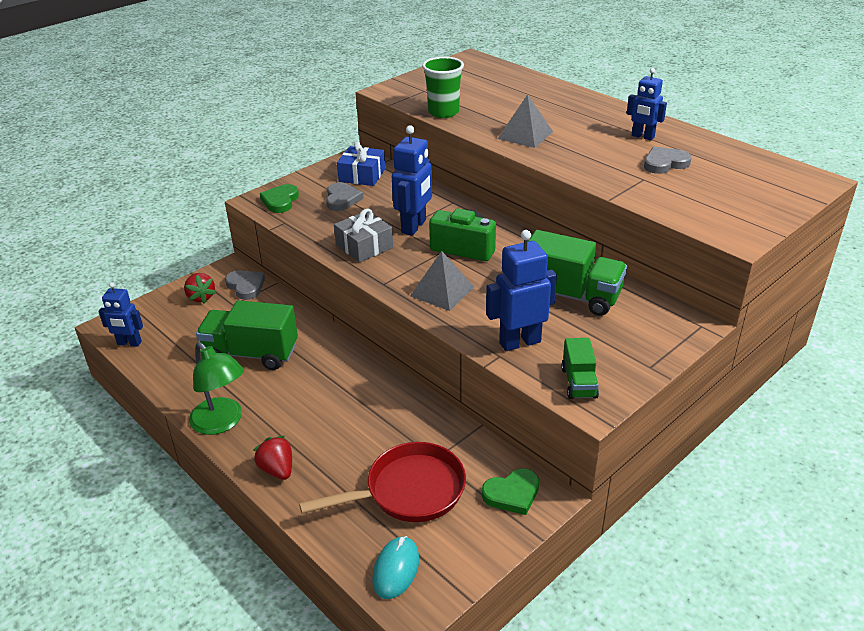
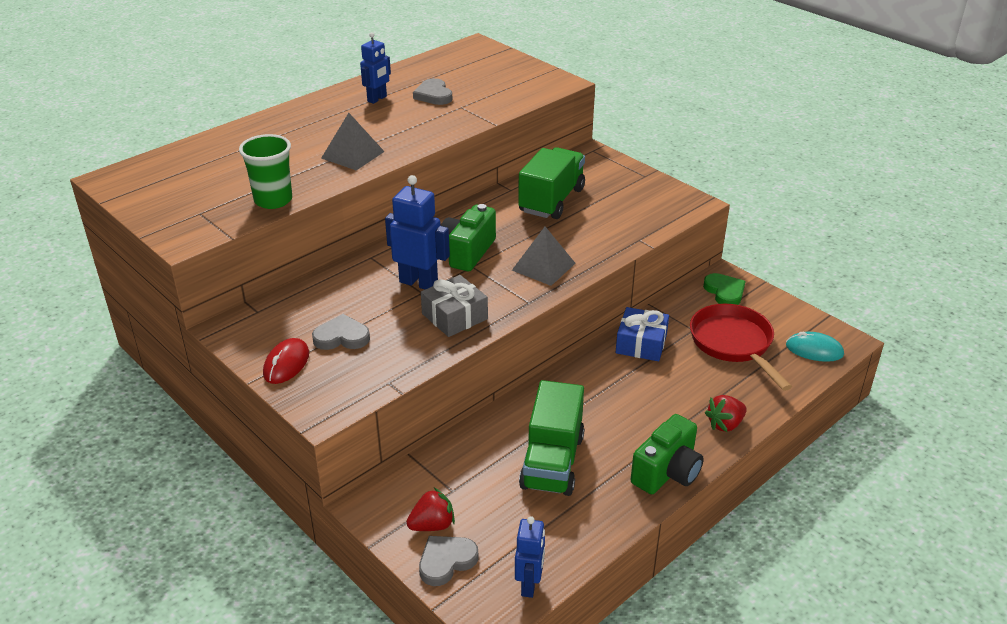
camera: 90 degrees left, 0 degrees up
green lamp [189,342,244,435] -> green camera [631,414,704,494]
grey heart [225,270,265,300] -> grey heart moved to [419,536,479,586]
green heart [260,184,299,213] -> none
blue gift [337,141,385,186] -> blue gift moved to [616,307,669,361]
blue robot [486,230,557,351] -> none
green truck [561,338,599,399] -> none
none -> red mouse [263,338,309,384]

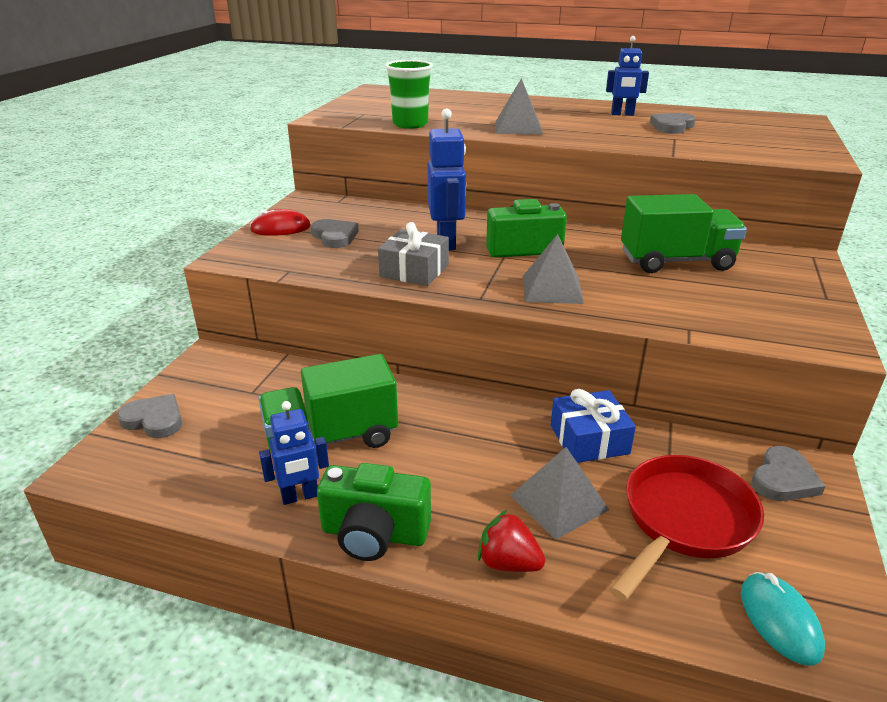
camera: 60 degrees right, 5 degrees down
red strawberry [406,488,455,531] -> none
blue robot [515,516,545,598] -> blue robot moved to [259,401,329,505]
green heart [703,273,745,305] -> grey heart [751,446,826,501]
none -> grey pyramid [510,447,609,540]

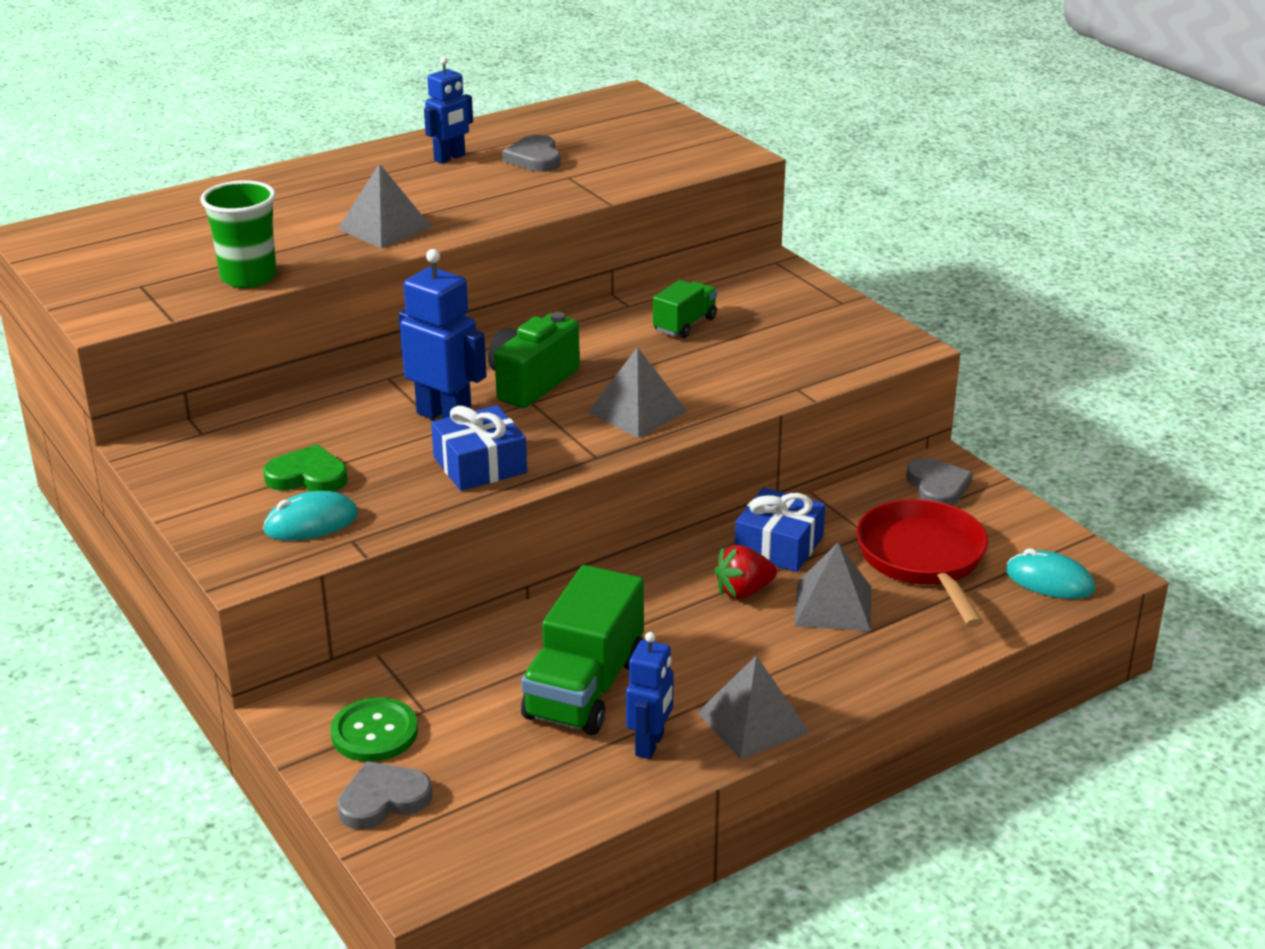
camera: 50 degrees left, 0 degrees up
red mouse [250,209,311,236] -> none
grey heart [311,219,359,248] -> green heart [263,444,348,492]
green camera [317,463,431,561] -> grey pyramid [698,656,810,760]
grey gift [378,222,449,286] -> blue gift [431,405,527,491]
red strawberry [478,510,545,572] -> red strawberry moved to [714,545,777,599]
green truck [621,194,747,273] -> green truck [653,280,717,339], size x0.55
none -> turquoise mouse [263,491,358,541]
none -> green button [331,697,418,762]

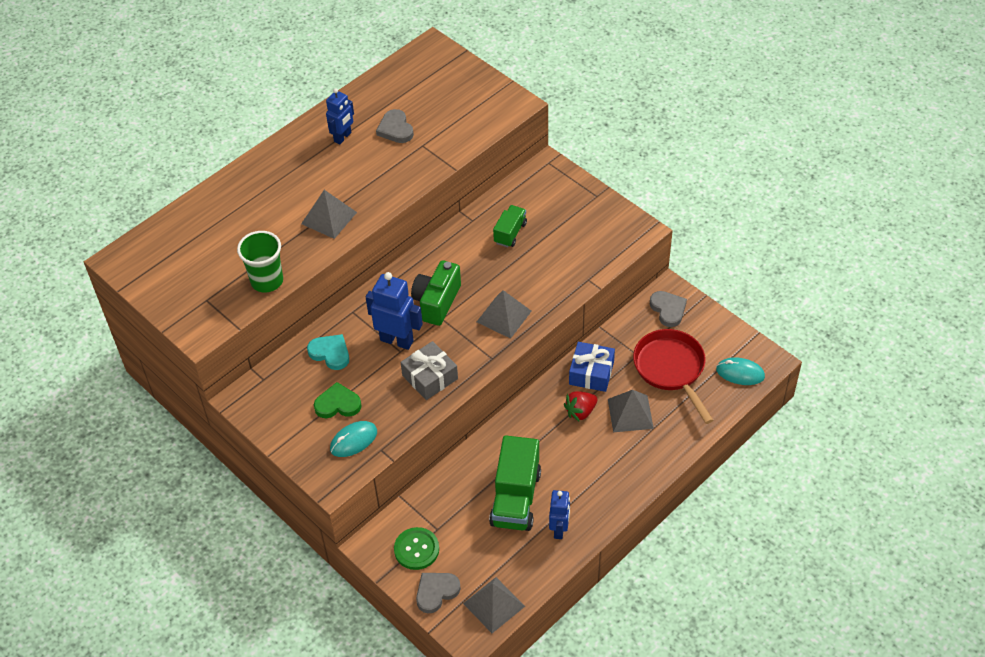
camera: 10 degrees left, 20 degrees up
blue gift [431,405,527,491] -> grey gift [401,341,458,400]
grey pyramid [698,656,810,760] -> grey pyramid moved to [463,577,525,633]
none -> turquoise heart [307,334,349,370]

